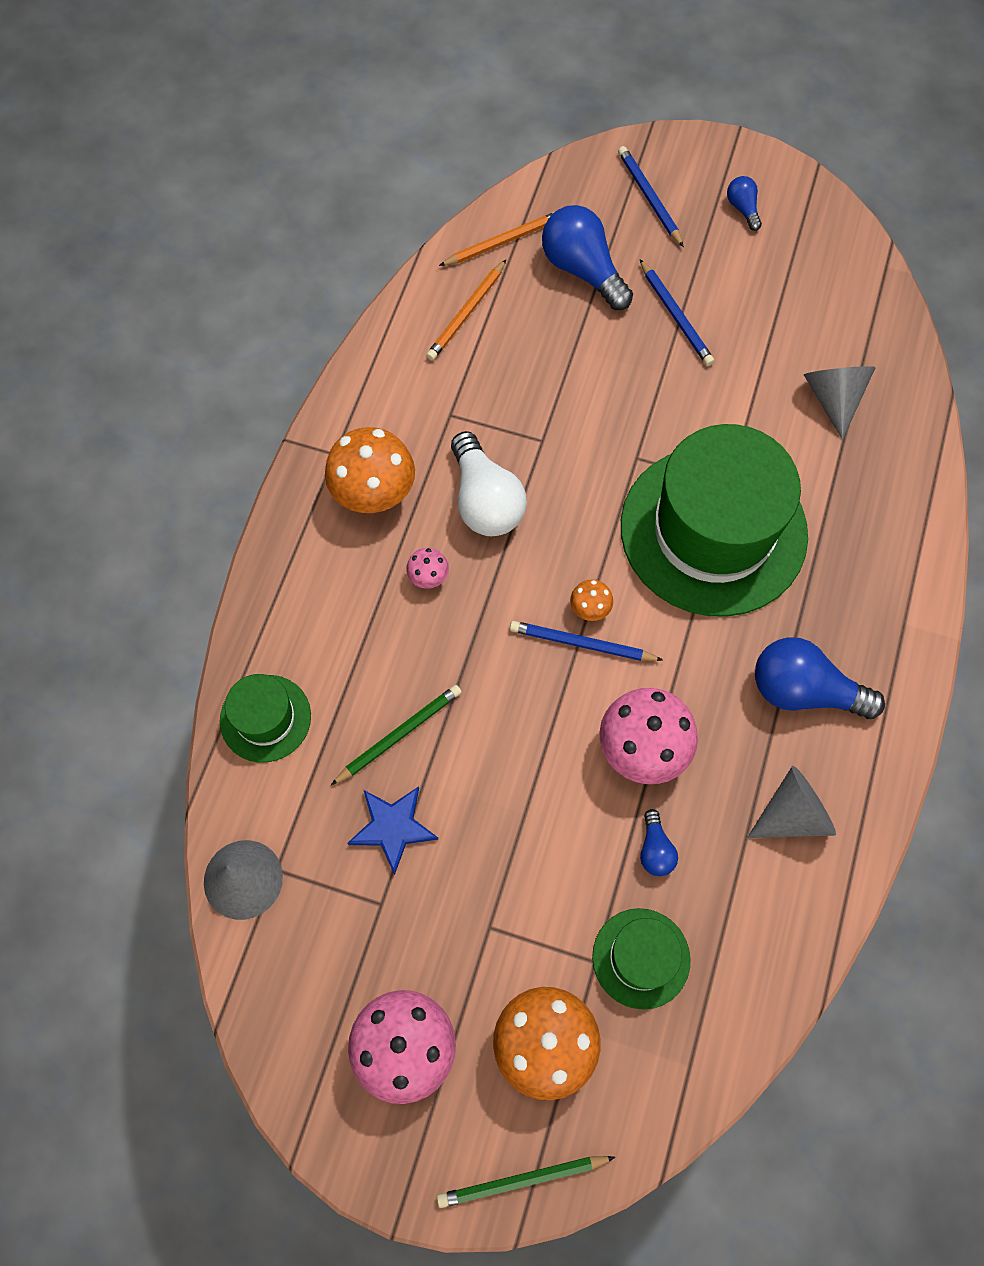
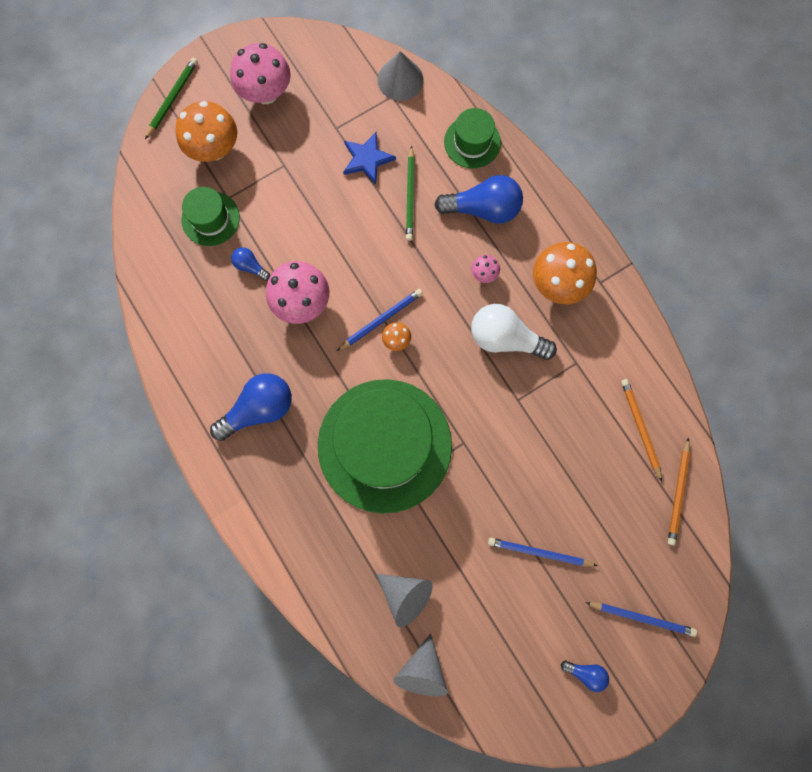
camera: 130 degrees right, 10 degrees up
blue light bulb [542,205,633,310] -> blue light bulb moved to [434,175,523,224]
grey cone [747,766,836,838] -> grey cone moved to [393,633,448,696]

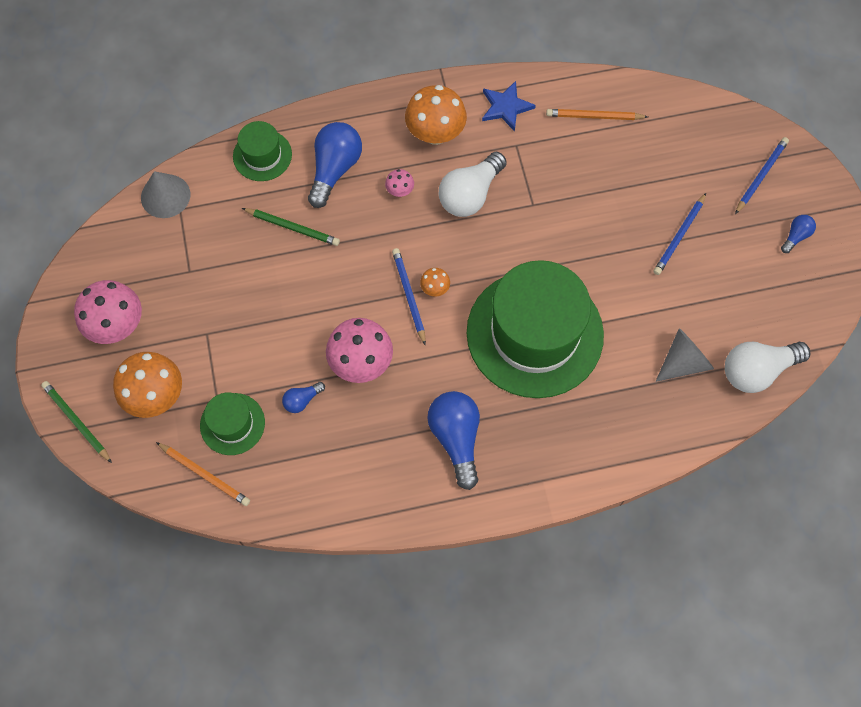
camera: 70 degrees left, 10 degrees down
blue star [343,132,396,185] -> blue star moved to [482,81,536,132]
grey cone [393,633,448,696] -> white light bulb [725,342,810,393]
orange pencil [668,437,690,546] -> orange pencil moved to [156,442,250,506]

